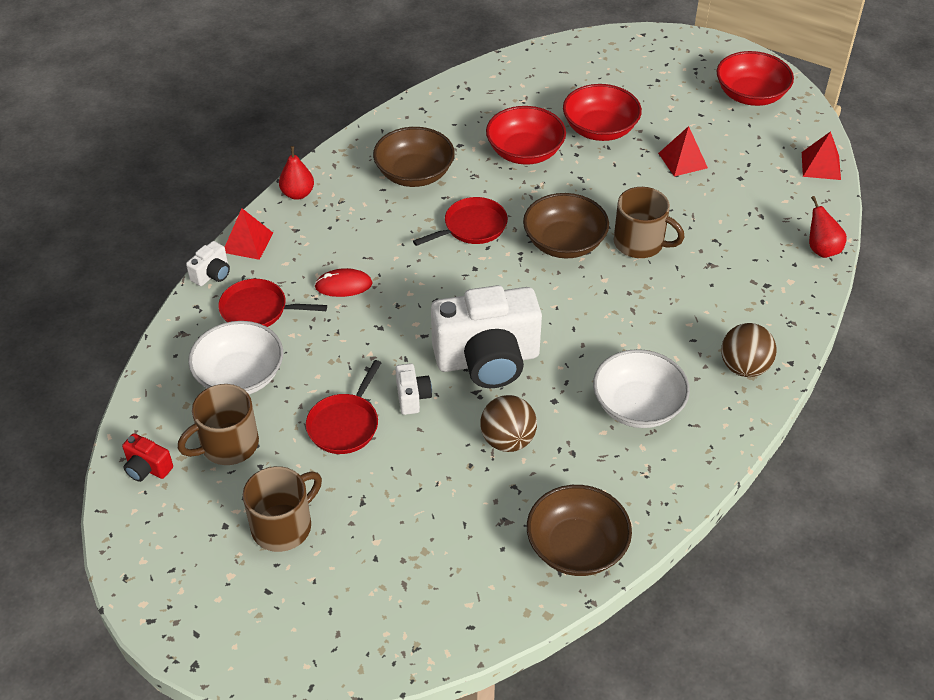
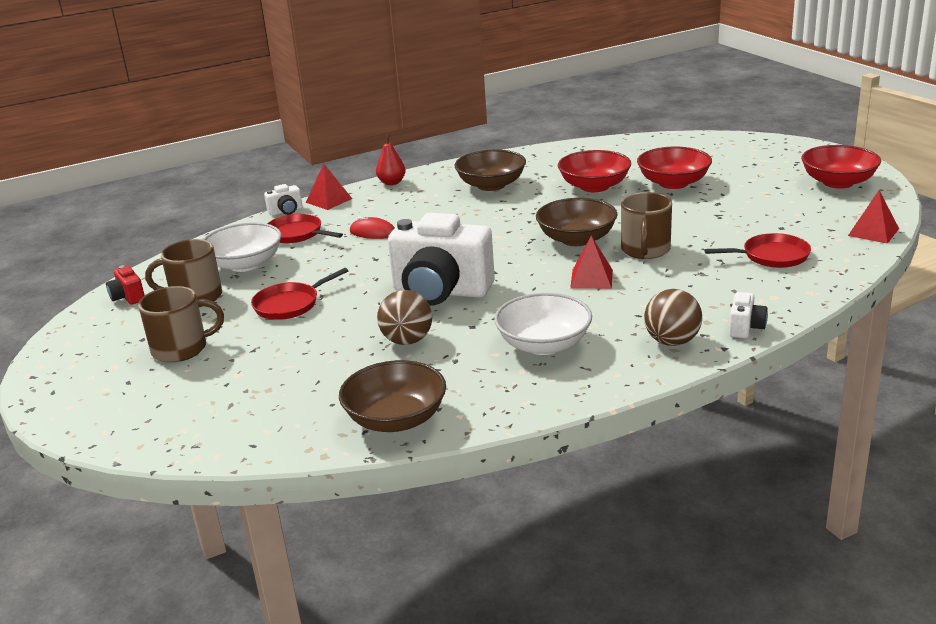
camera: 30 degrees right, 20 degrees down
white camera [395,363,432,415] -> white camera moved to [729,292,768,338]
red pan [413,197,508,246] -> red pan moved to [704,233,811,268]
brown mug [614,187,685,258] -> brown mug turned 45 degrees clockwise [621,192,672,259]
red pyramid [658,126,708,176] -> red pyramid moved to [570,236,613,289]
red pear [809,196,847,258] -> none

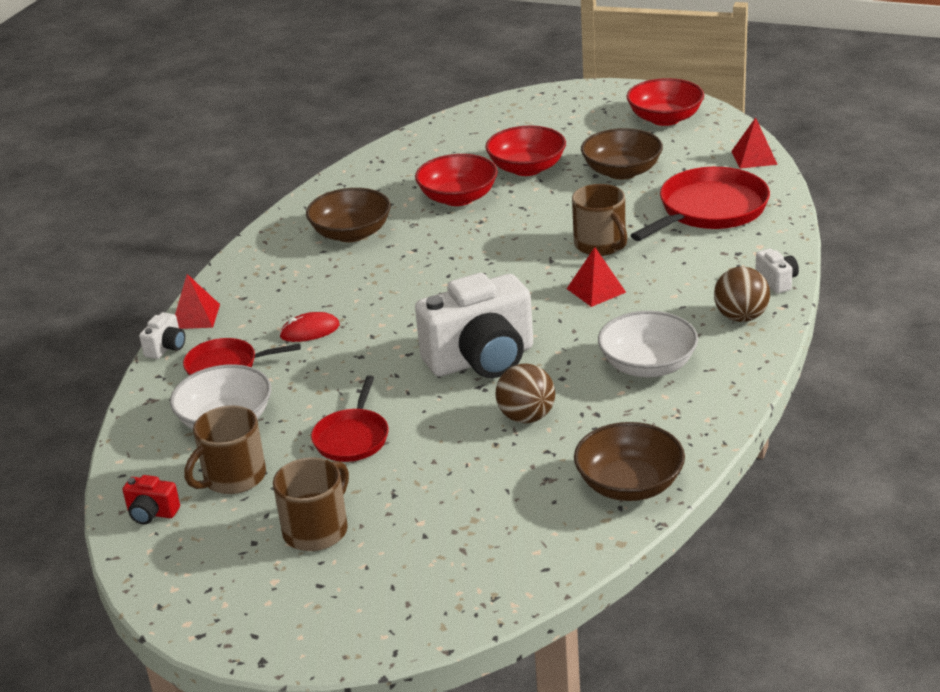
camera: 40 degrees left, 5 degrees up
red pear [376,134,406,185] -> none
brown bowl [536,198,618,246] -> brown bowl moved to [581,128,663,180]
red pan [704,233,811,268] -> red pan [630,167,770,241], size x1.70

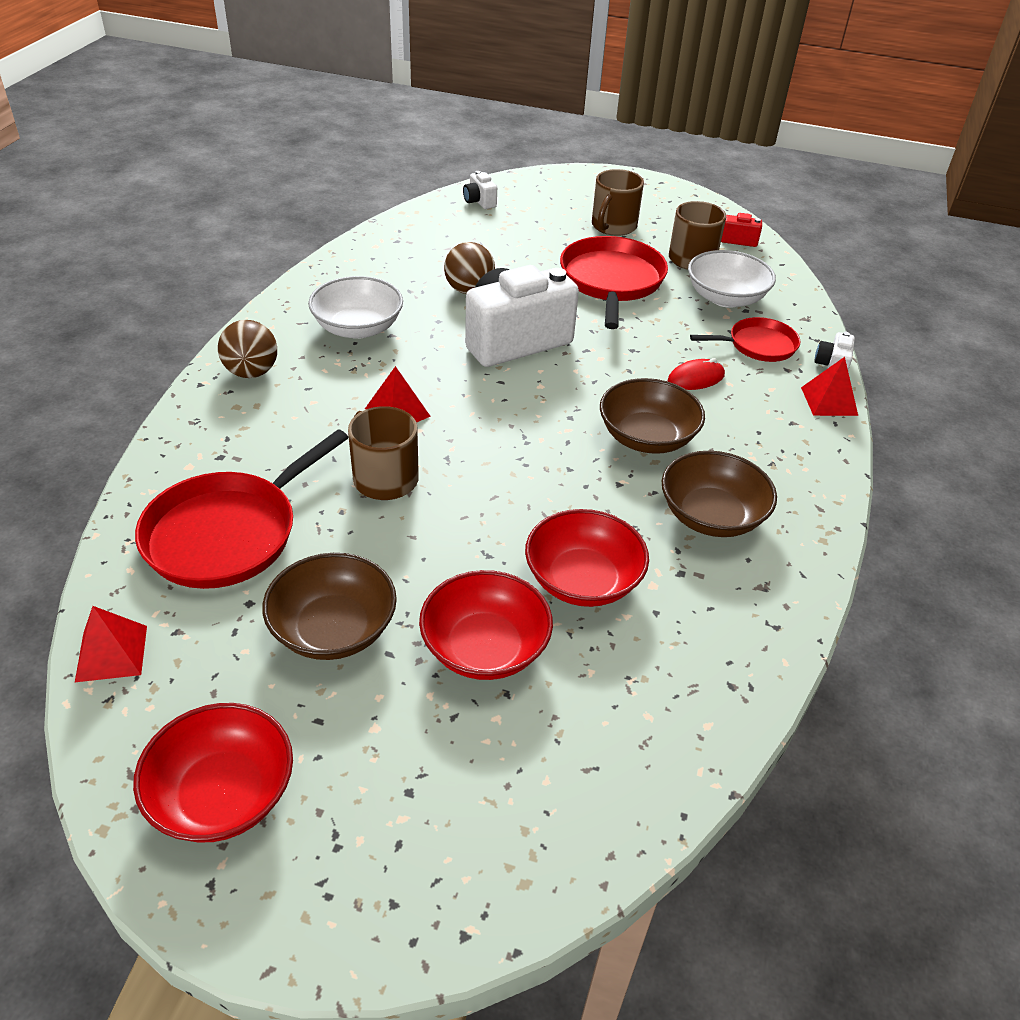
camera: 170 degrees right, 10 degrees up
red pan [311,375,389,462] -> red pan [560,236,668,329], size x1.70
brown bowl [574,422,685,501] -> brown bowl moved to [600,378,705,454]
white camera [755,249,799,294] -> white camera moved to [463,171,497,209]

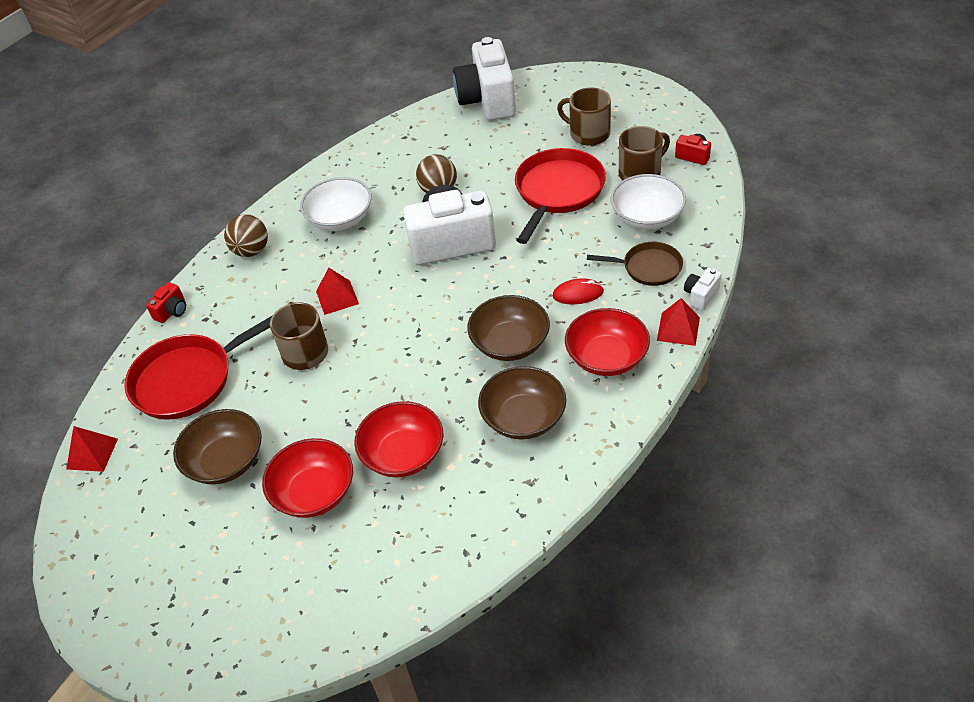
camera: 25 degrees right, 5 degrees up
red bowl [133,703,293,842] -> red bowl moved to [565,308,650,376]
white camera [463,171,497,209] -> white camera [453,37,516,120], size x2.41
brown mug [592,169,644,236] -> brown mug turned 75 degrees clockwise [557,87,611,146]
red pan [690,317,801,362] -> brown pan [587,242,683,286]
none -> red camera [146,282,186,323]

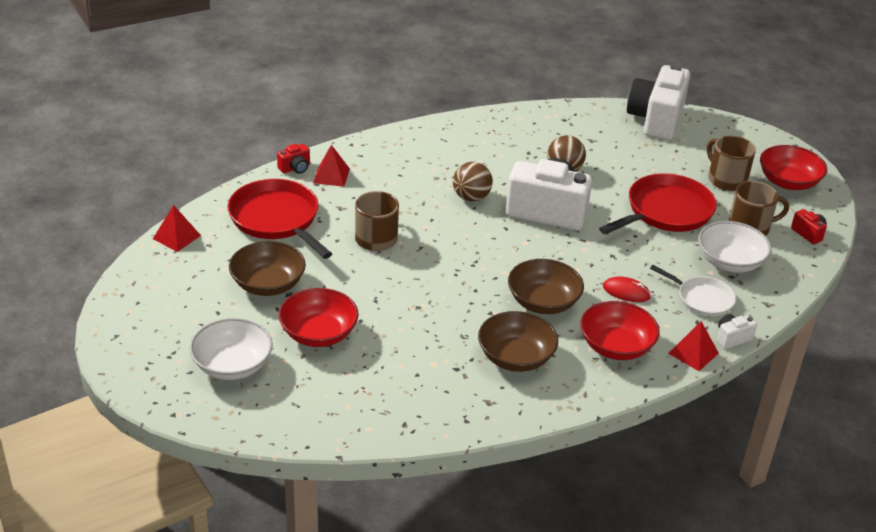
camera: 20 degrees right, 10 degrees down
red pan [124,315,273,420] -> red pan turned 60 degrees clockwise [227,179,332,259]
brown ball [224,214,268,257] -> brown ball moved to [453,162,493,202]
white bowl [300,177,372,231] -> white bowl moved to [189,318,273,380]
red pyramid [316,268,359,315] -> red pyramid moved to [313,145,350,187]
red bowl [354,401,443,477] -> red bowl moved to [760,145,827,190]
brown pan [587,242,683,286] -> white pan [650,265,736,317]

